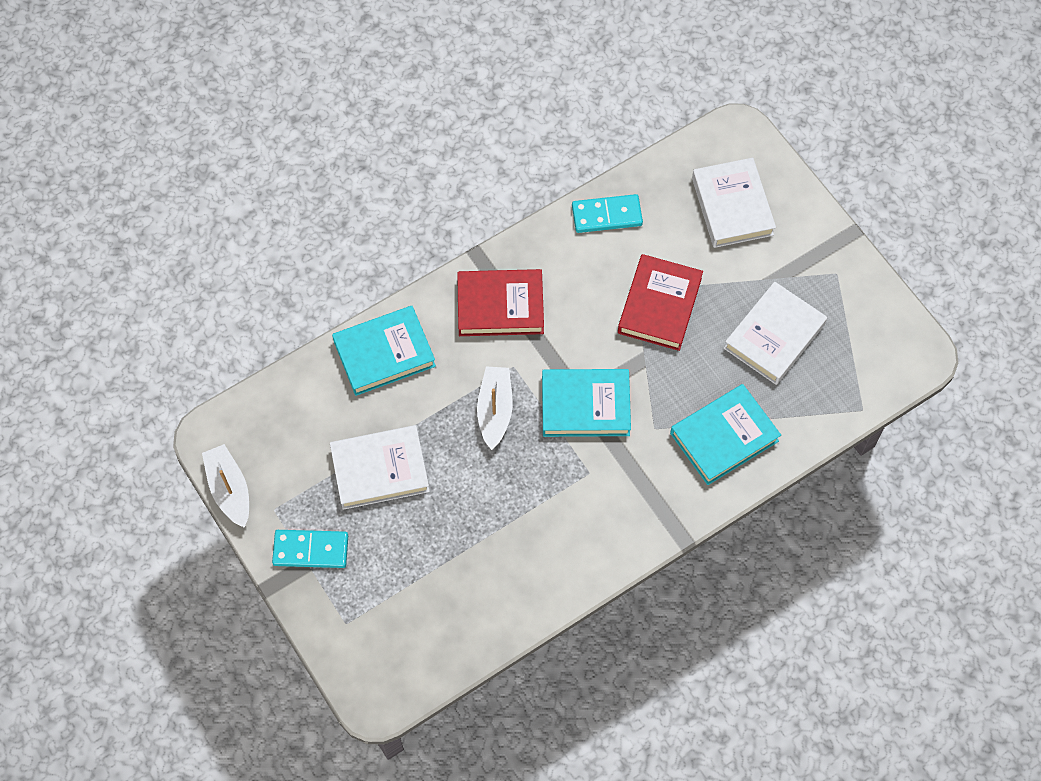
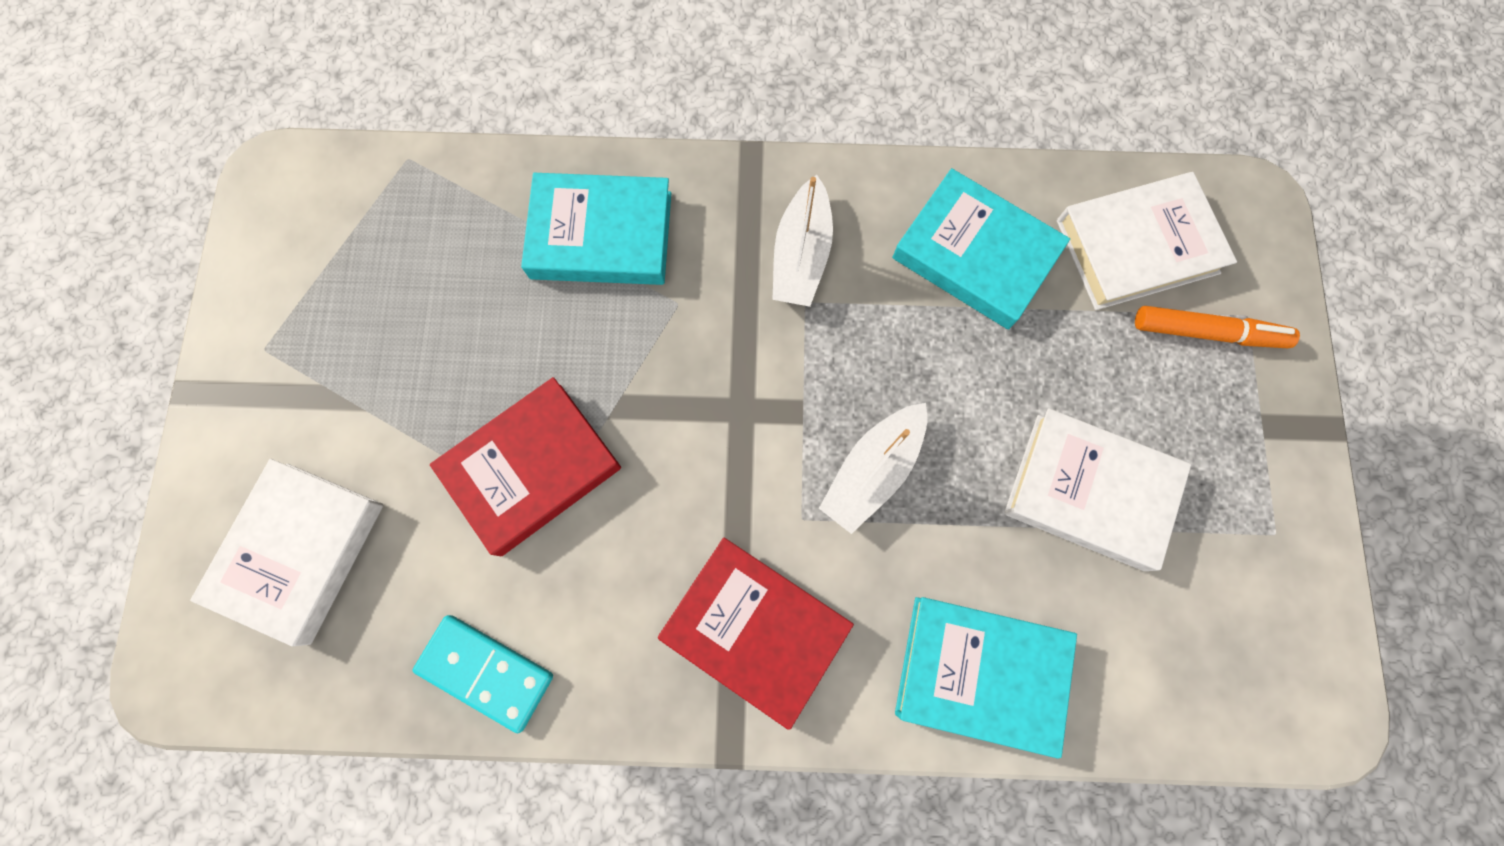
camera: 145 degrees left, 10 degrees up
white boat [202,444,249,528] -> white boat moved to [772,175,833,307]
turquoise domino [272,530,348,568] -> none
turquoise book [542,369,631,437] -> turquoise book moved to [892,168,1070,329]
white book [724,281,827,385] -> white book moved to [1057,172,1237,310]
none -> orange marker [1135,306,1300,348]

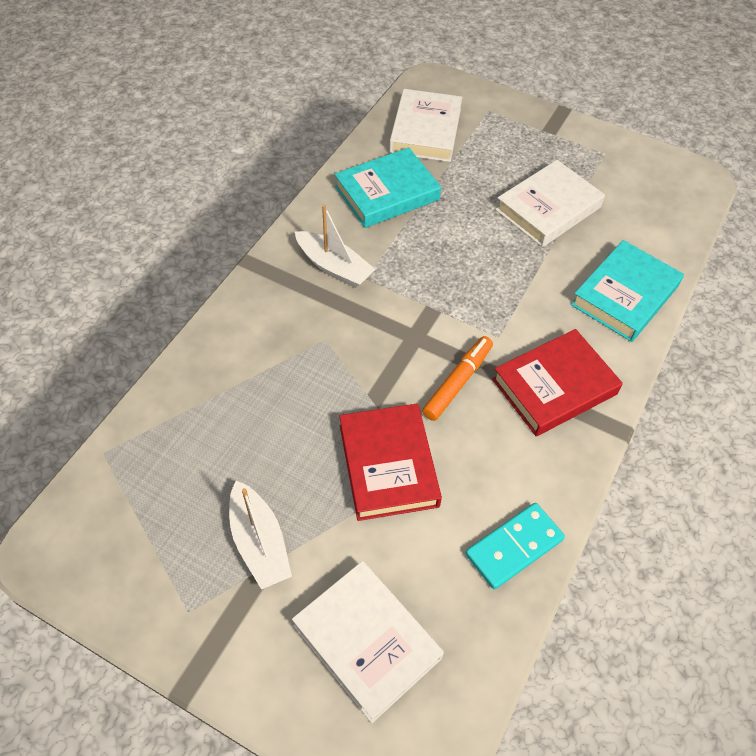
camera: 65 degrees left, 20 degrees down
turquoise book [521,173,671,285] -> none
white boat [819,403,927,534] -> white boat moved to [229,480,292,590]
orange marker [1135,306,1300,348] -> orange marker moved to [422,336,493,421]

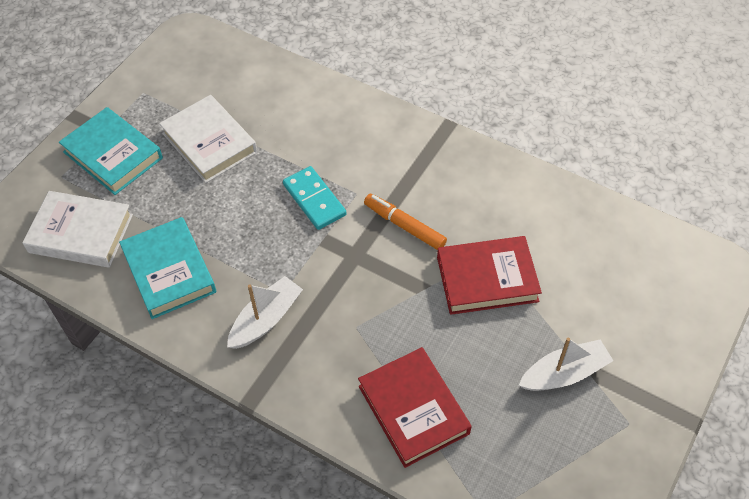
camera: 85 degrees left, 0 degrees up
white book [292,561,444,723] -> none
turquoise domino [465,503,565,590] -> turquoise domino moved to [283,166,346,230]
red book [492,329,623,436] -> red book moved to [358,347,472,468]
turquoise book [571,240,684,342] -> turquoise book moved to [59,107,163,195]

